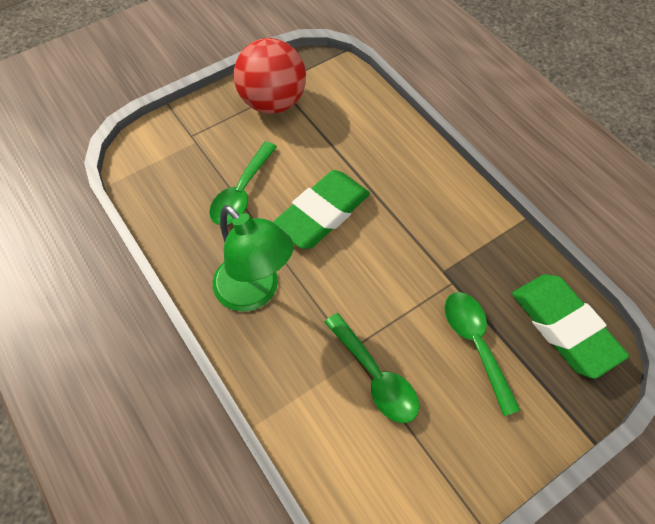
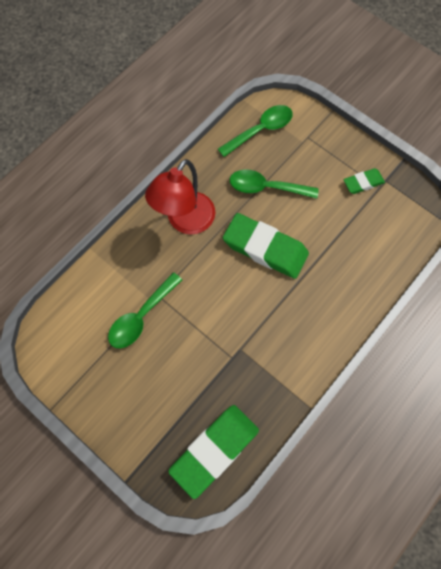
camera: 75 degrees right, 10 degrees up
green lamp [213,205,294,312] -> red lamp [145,159,215,234]
red ball [234,38,306,114] -> green eraser [344,168,385,194]
green spoon [445,292,520,416] -> green spoon moved to [218,105,293,157]

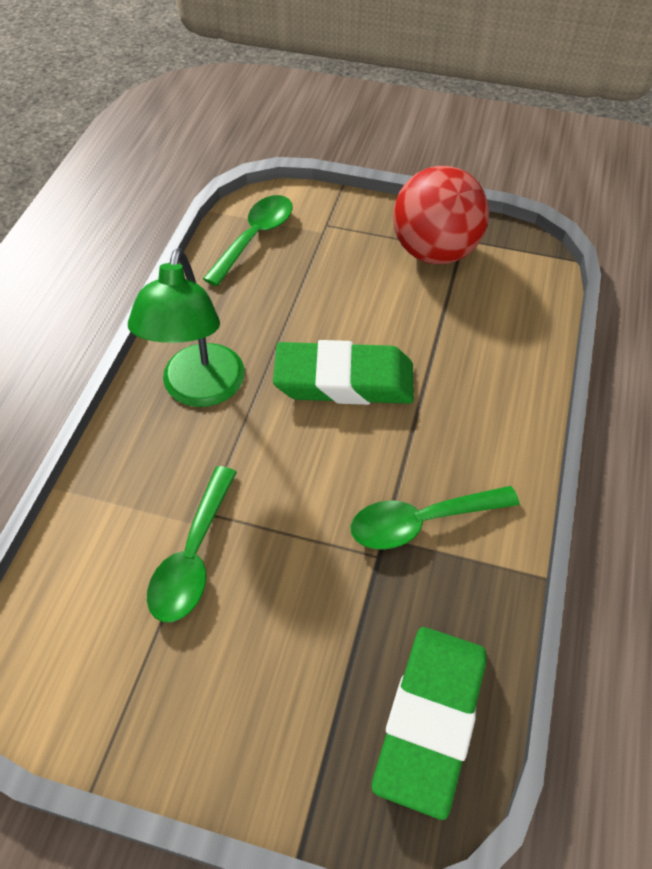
camera: 25 degrees left, 15 degrees down
red lamp [145,159,215,234] -> green lamp [128,248,245,407]
green spoon [230,169,319,199] -> green spoon moved to [350,486,520,550]
green eraser [344,168,385,194] -> red ball [393,166,489,264]

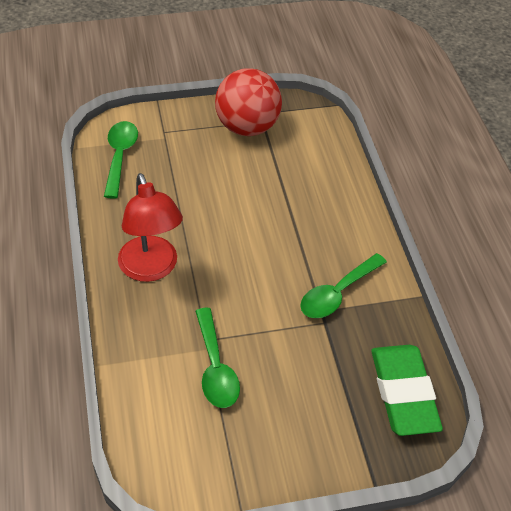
camera: 30 degrees left, 5 degrees down
green lamp [128,248,245,407] -> red lamp [118,173,183,282]
green eraser [273,340,414,405] -> none

